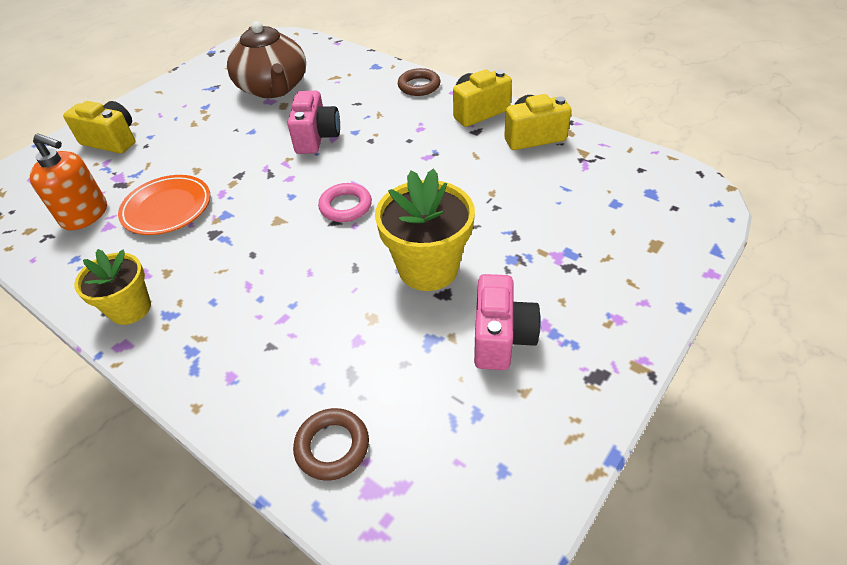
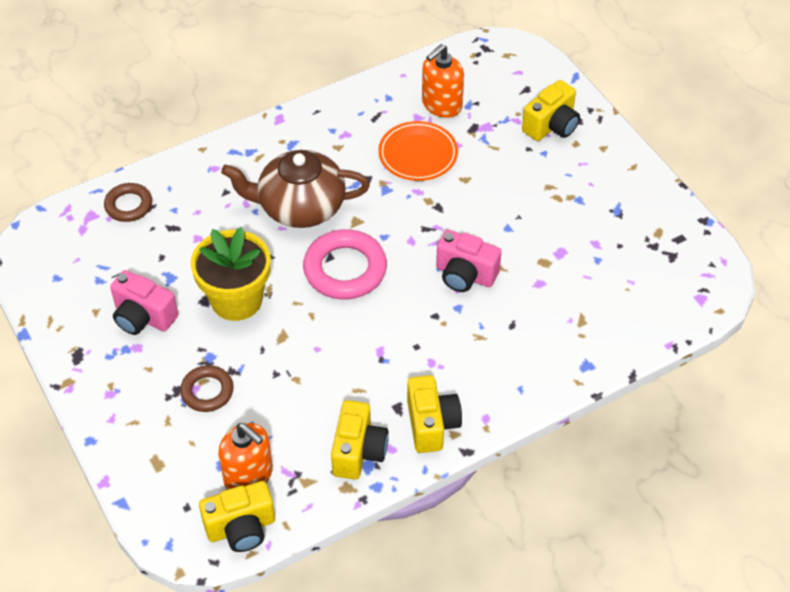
camera: 110 degrees right, 5 degrees up
yellow flower pot [74,249,151,325] -> none
brown teapot [227,21,306,98] -> brown teapot moved to [221,150,370,228]
pink ring [318,183,372,222] -> pink ring [303,229,387,299], size x1.68
brown ring [398,68,440,96] -> brown ring moved to [180,365,234,412]
none -> yellow camera [199,481,275,552]
none -> orange soap dispenser [218,423,273,490]

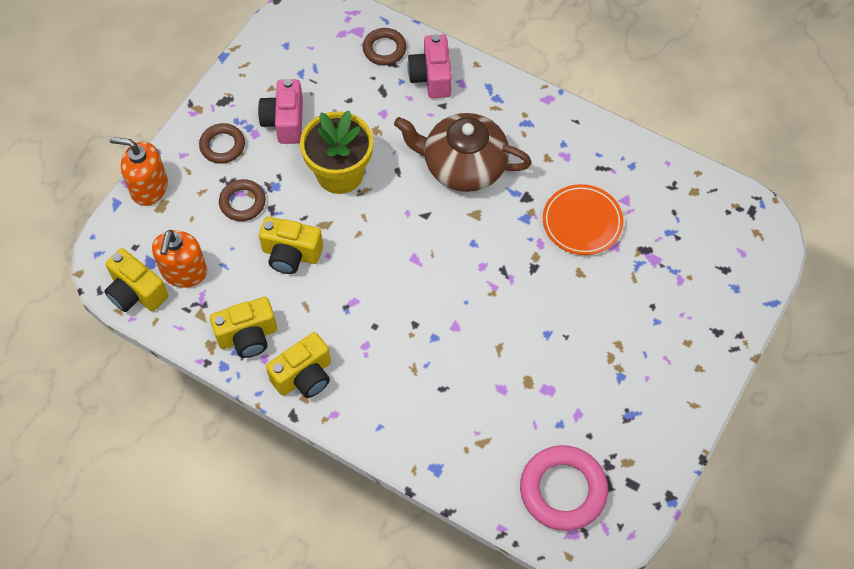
camera: 60 degrees right, 10 degrees up
brown teapot [221,150,370,228] -> brown teapot turned 45 degrees counterclockwise [394,113,532,192]
pink ring [303,229,387,299] -> pink ring moved to [520,445,608,531]
orange soap dispenser [422,44,464,118] -> orange soap dispenser moved to [110,137,168,206]
pink camera [436,230,502,292] -> pink camera moved to [407,34,452,99]
yellow camera [522,80,580,141] -> yellow camera moved to [259,217,323,274]
none -> brown ring [199,123,245,164]

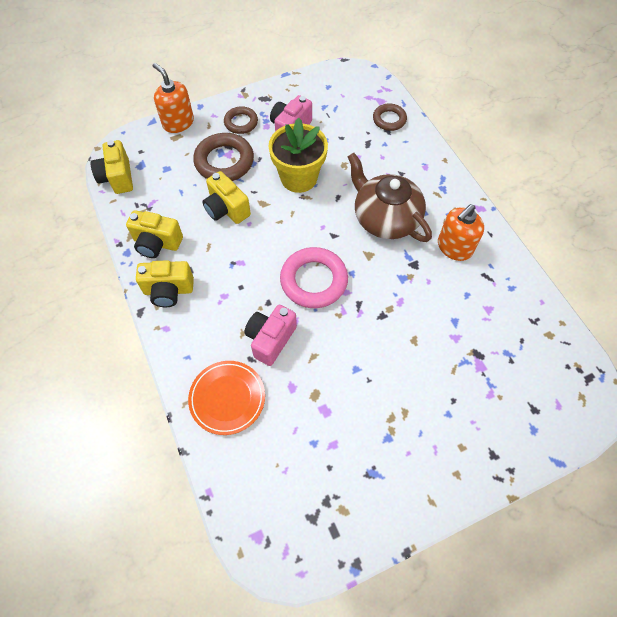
camera: 35 degrees right, 0 degrees up
orange soap dispenser [152,230,207,288] -> orange soap dispenser moved to [438,204,484,261]
brown ring [219,179,266,221] -> brown ring [193,133,254,181], size x1.68
pink camera [407,34,452,99] -> pink camera moved to [244,305,297,366]
pink ring [520,445,608,531] -> pink ring moved to [280,247,348,308]
orange plate [543,184,623,255] -> orange plate moved to [188,361,265,435]

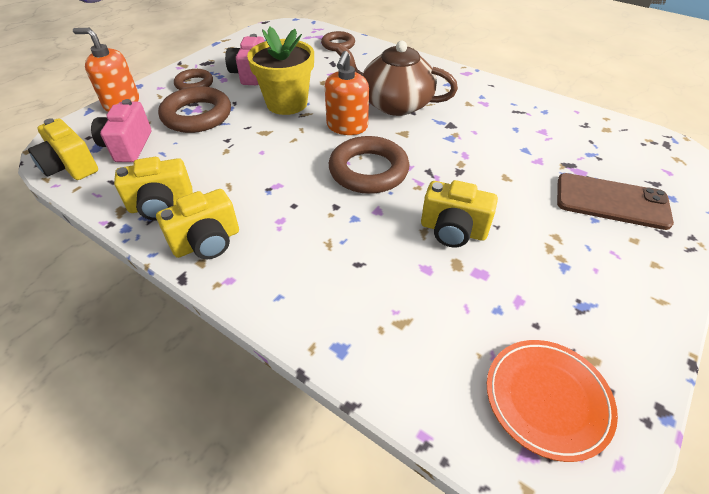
camera: 30 degrees left, 15 degrees down
orange plate [188,361,265,435] -> orange plate moved to [487,340,618,462]
yellow camera [202,171,251,224] -> yellow camera moved to [421,180,498,247]
pink camera [244,305,297,366] -> pink camera moved to [91,99,151,162]
pink ring [280,247,348,308] -> brown ring [329,136,410,194]
orange soap dispenser [438,204,484,261] -> orange soap dispenser moved to [325,51,369,135]
none -> brown phone [557,173,674,230]

